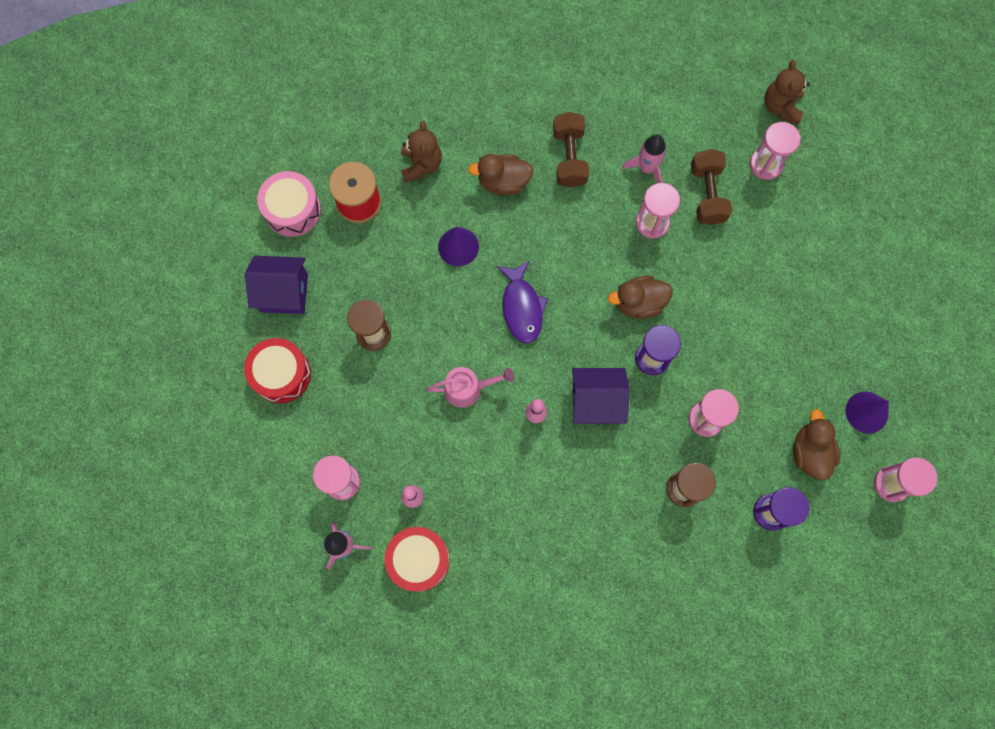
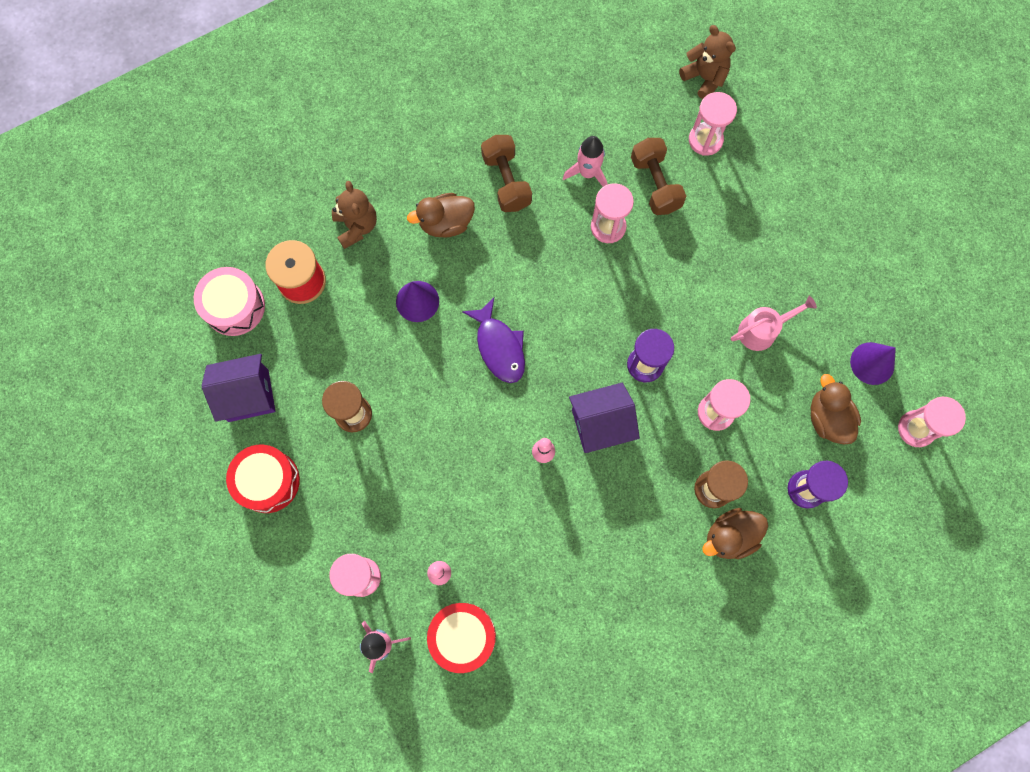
camera: 15 degrees left, 0 degrees up
pink watering can [427,367,514,408] -> pink watering can moved to [731,296,817,351]
brown duck [608,276,673,319] -> brown duck moved to [702,508,768,559]
brown teddy bear [764,60,810,124] -> brown teddy bear turned 150 degrees clockwise [679,25,736,99]

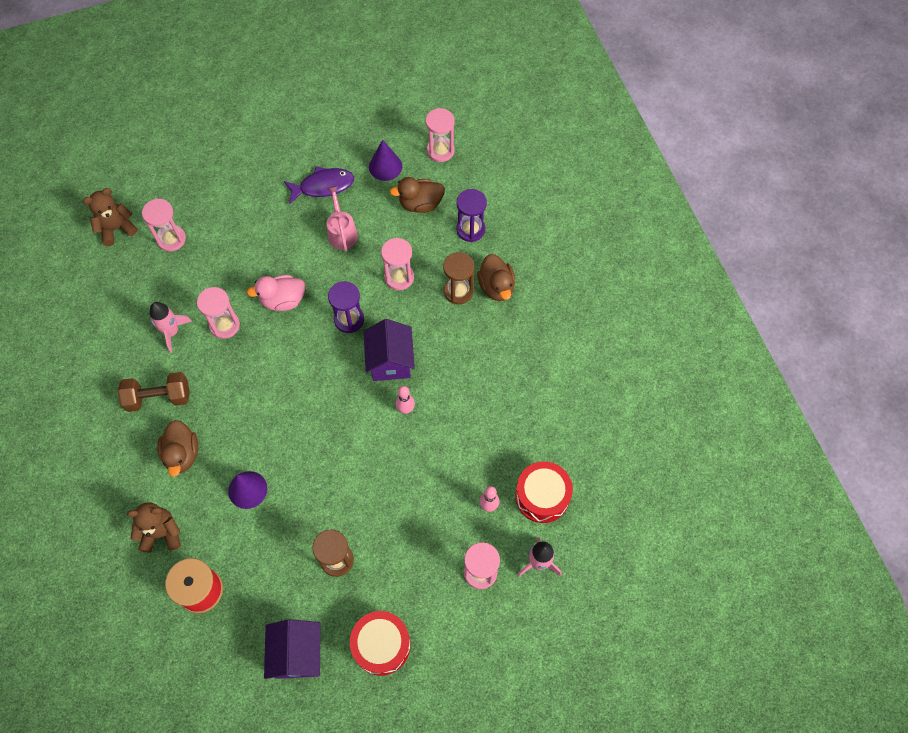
camera: 80 degrees left, 10 degrees down
pink drum [194,267,265,336] -> none
purple fish [462,298,525,383] -> purple fish moved to [284,166,354,205]
brown dumbbell [631,138,686,215] -> none
none -> pink duck [247,275,306,311]

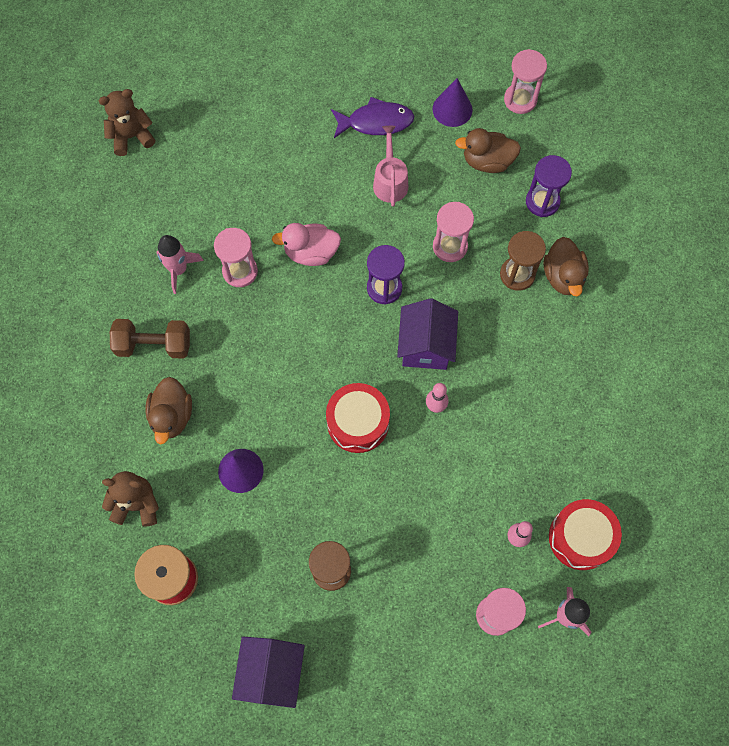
camera: 10 degrees right, 5 degrees up
pink hourglass [142,199,186,252] -> none
red drum [350,611,410,676] -> red drum moved to [326,383,390,453]

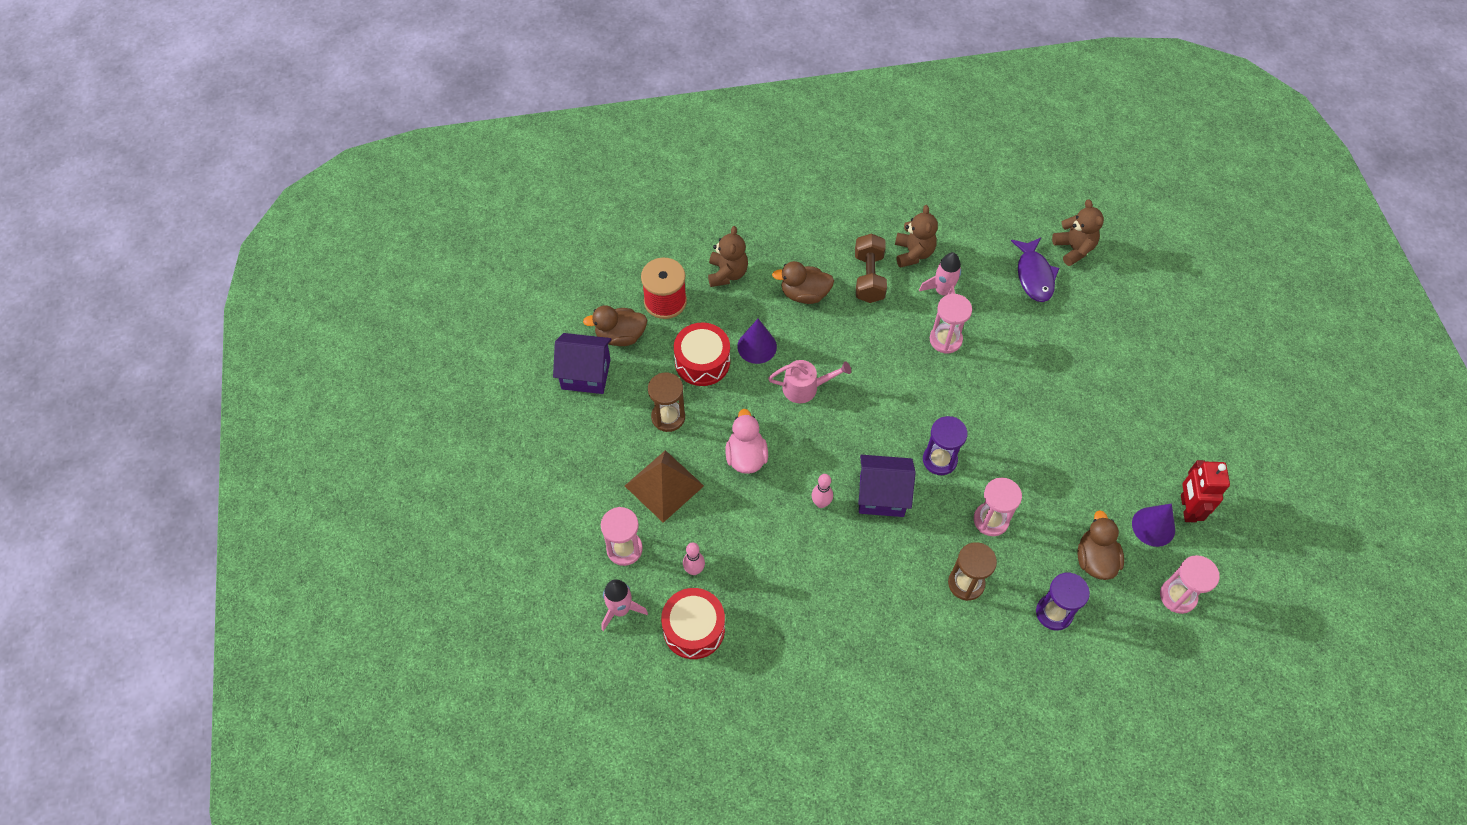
camera: 90 degrees right, 10 degrees down
pink duck [272,223,341,266] -> pink duck moved to [725,409,768,474]
red drum [326,383,390,453] -> red drum moved to [674,323,730,386]
purple fish [331,97,414,138] -> purple fish moved to [1011,238,1059,302]
pink watering can [373,126,408,207] -> pink watering can moved to [768,360,851,403]
brown duck [544,237,589,296] -> brown duck moved to [583,305,647,346]
none -> brown pyramid [625,450,704,523]
none -> brown teddy bear [895,205,938,268]
none -> red robot [1181,460,1230,522]

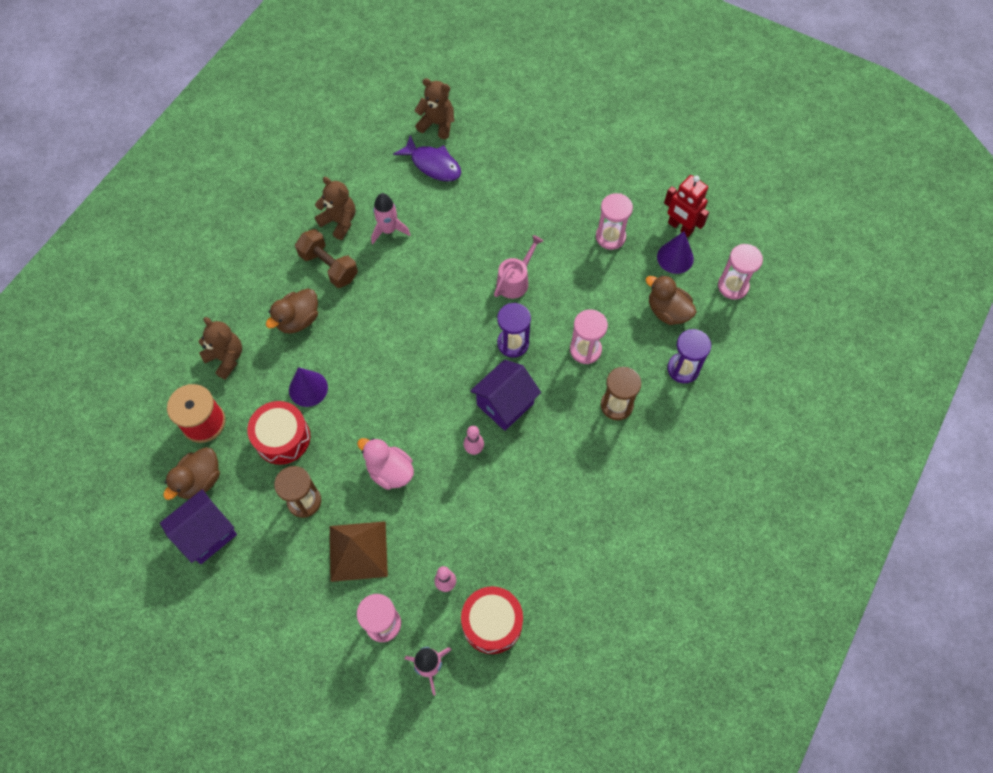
camera: 50 degrees left, 5 degrees up
pink watering can [768,360,851,403] -> pink watering can moved to [494,235,543,299]
pink hourglass [930,294,972,354] -> pink hourglass moved to [596,193,633,250]

